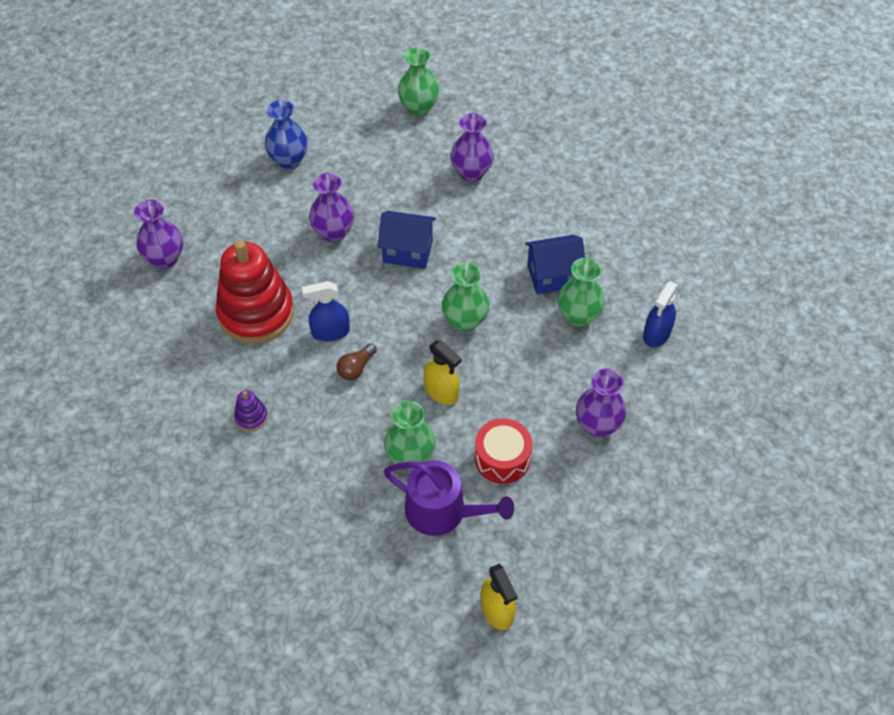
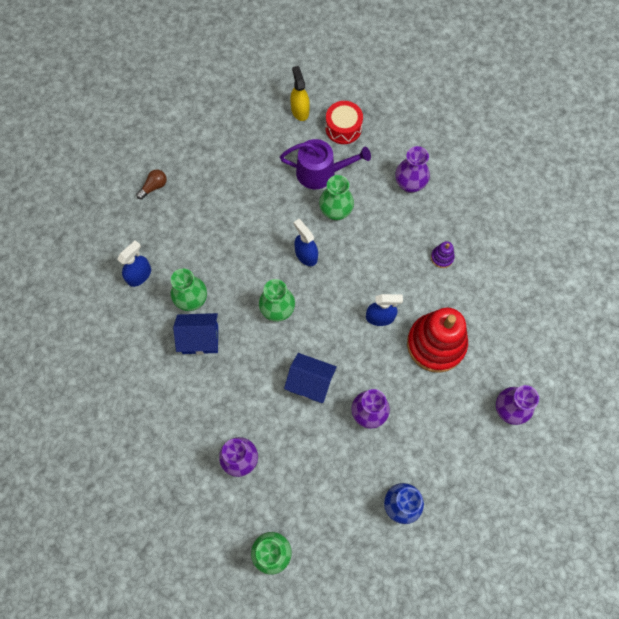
camera: 170 degrees left, 15 degrees up
brown light bulb [337,343,377,380] -> brown light bulb moved to [136,169,167,200]
purple watering can [384,460,514,536] -> purple watering can turned 150 degrees clockwise [280,139,371,189]
yellow spray bottle [424,340,462,405] -> blue spray bottle [293,219,318,266]
red drum [475,418,532,484] -> red drum moved to [325,101,363,144]
purple vase [576,368,626,437] -> purple vase moved to [395,146,430,193]

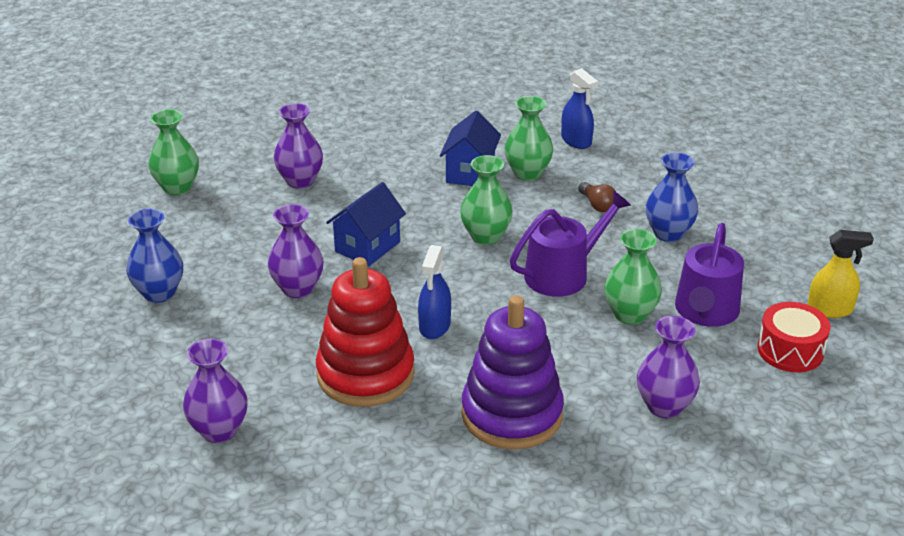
camera: 105 degrees right, 35 degrees down
brown light bulb [136,169,167,200] -> brown light bulb moved to [578,182,616,212]
blue spray bottle [293,219,318,266] -> purple watering can [510,191,631,297]
purple stacking toy [431,241,455,268] -> purple stacking toy [461,295,564,449], size x2.47
none -> blue vase [646,152,698,242]

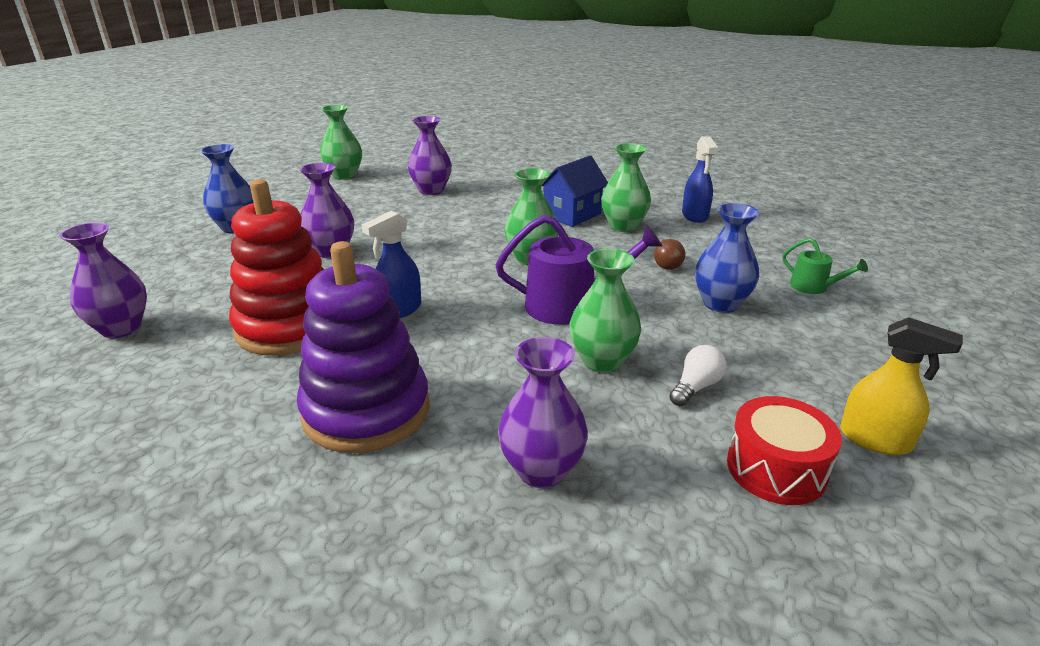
camera: 30 degrees right, 5 degrees down
blue house [326,182,406,266] -> none
purple watering can [675,223,744,327] -> white light bulb [669,345,727,406]
none -> green watering can [782,238,868,294]

